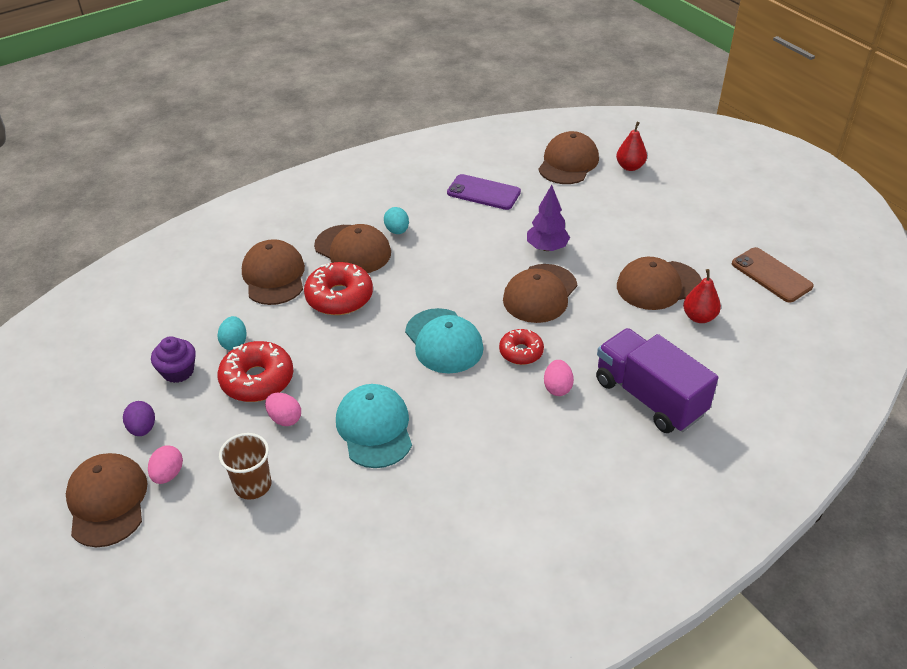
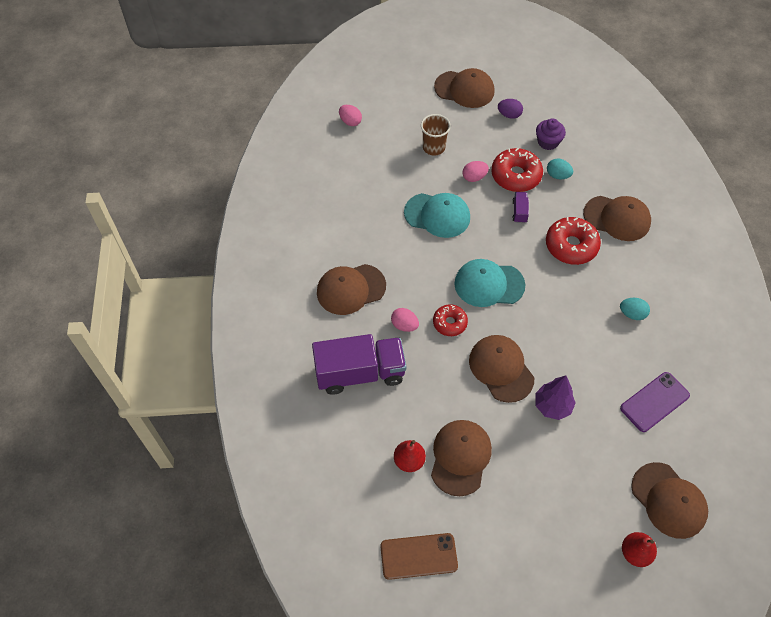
camera: 120 degrees right, 15 degrees up
pink egg [148,446,183,484] -> pink egg moved to [339,105,362,126]
brown cap [314,224,391,273] -> brown cap moved to [317,264,386,315]
none -> purple truck [512,192,529,223]

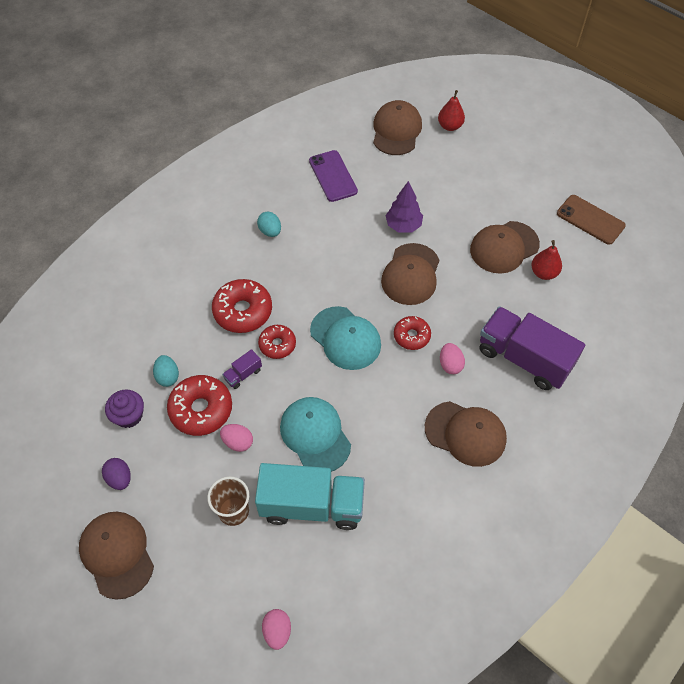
camera: 135 degrees left, 0 degrees up
brown cap [583,196,651,241] -> none
purple phone [620,372,690,432] -> purple phone turned 60 degrees clockwise [309,150,358,202]
none -> turquoise truck [255,463,365,530]
none -> red donut [258,325,296,359]

